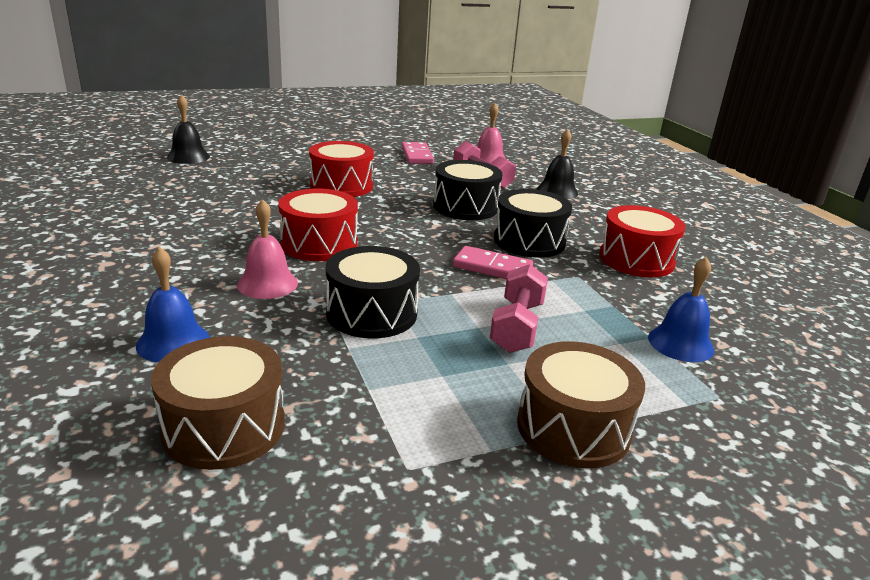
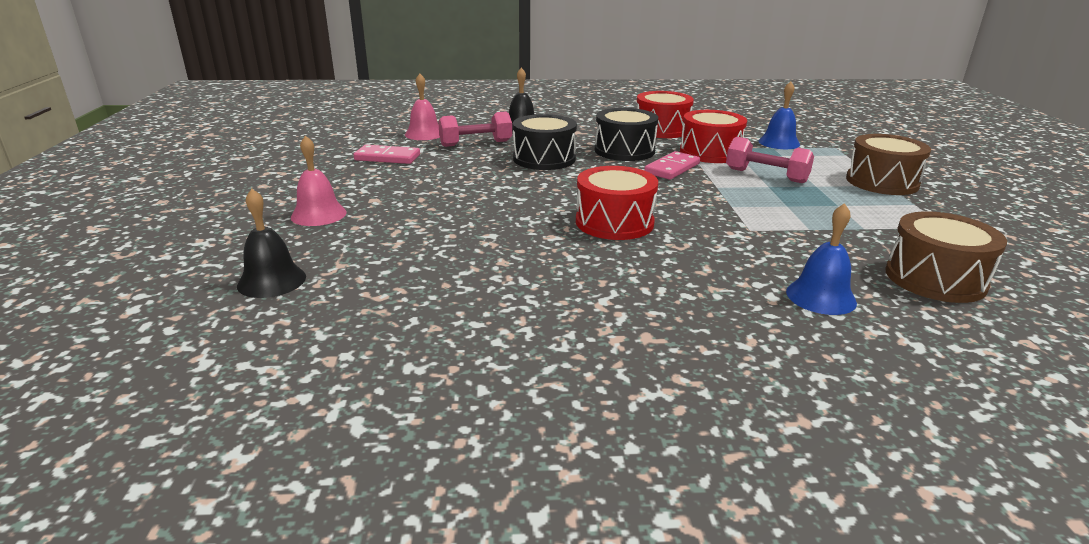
camera: 70 degrees left, 0 degrees up
pink bell [237,199,298,299] -> pink bell moved to [291,135,346,226]
red drum [309,141,374,197] -> red drum moved to [680,110,747,163]
black drum [326,246,420,338] -> none

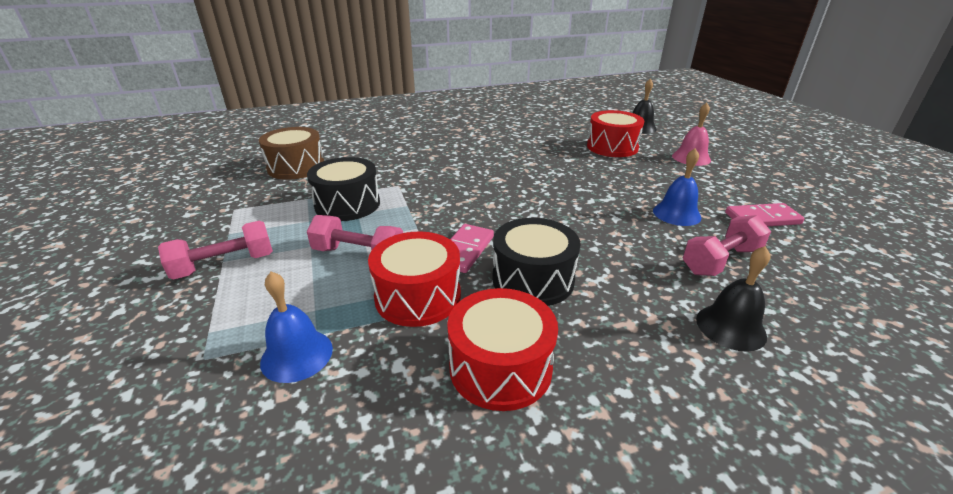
camera: 165 degrees right, 5 degrees up
pink bell [405,74,440,140] -> none
black drum [513,114,577,170] -> black drum moved to [307,157,380,221]
red drum [576,166,658,240] -> red drum moved to [587,110,644,157]
blue bell [786,203,857,315] -> blue bell moved to [653,148,701,226]
brown drum [846,134,931,195] -> pink dumbbell [158,221,273,280]

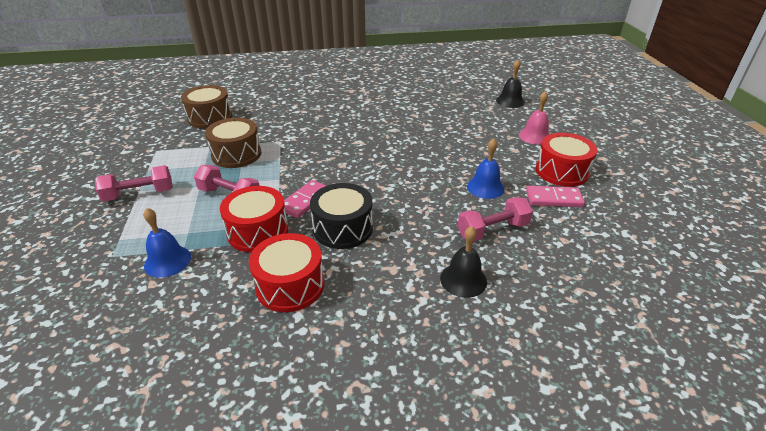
camera: 10 degrees right, 5 degrees up
black drum [307,157,380,221] -> brown drum [205,118,261,168]
red drum [587,110,644,157] -> red drum moved to [536,133,597,187]

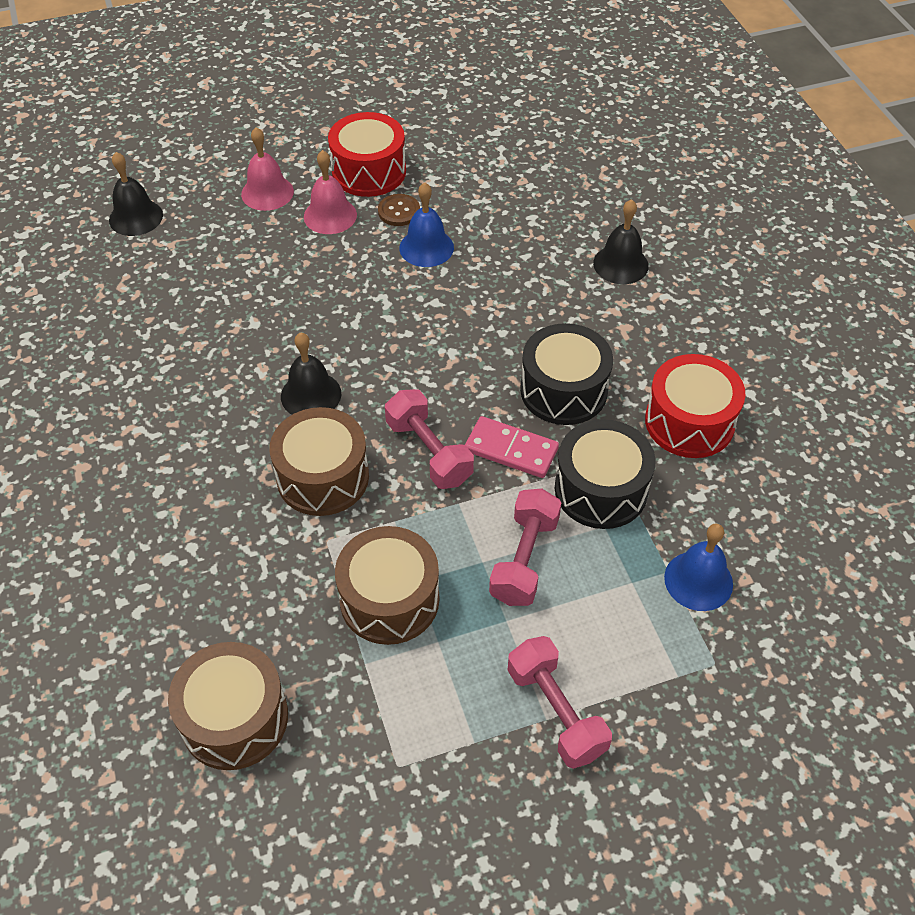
camera: 100 degrees left, 15 degrees up
red drum [220,186,288,252] -> black drum [555,419,656,529]
pink dumbbell [458,197,533,242] -> pink dumbbell moved to [385,389,474,489]
pink domino [526,186,585,207] -> none
none -> brown drum [270,407,369,516]
none -> black bell [281,332,341,415]
none -> pink bell [304,150,357,234]
none -> brown button [378,194,420,226]

